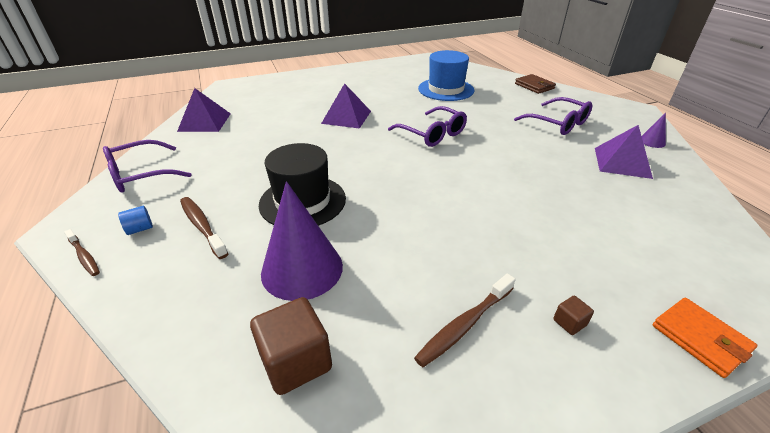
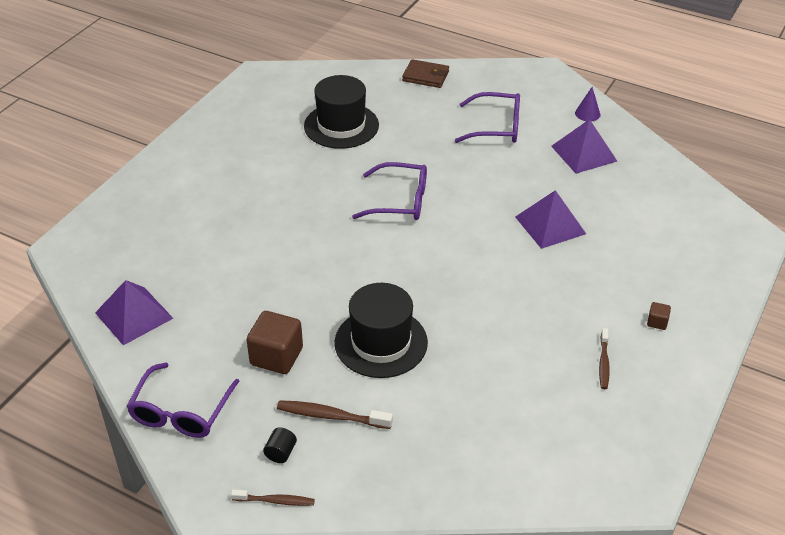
camera: 40 degrees left, 5 degrees up
blue cylinder [118,206,153,235] -> black cylinder [263,427,297,463]
brown cube [250,297,332,395] -> brown cube moved to [247,311,303,374]
purple cone [261,181,343,301] -> none
purple pyramid [321,83,371,129] -> purple pyramid moved to [515,190,586,249]
brown toothbrush [414,274,516,367] -> brown toothbrush [599,328,610,389], size x0.66
blue hat [418,50,474,101] -> black hat [304,75,379,149]
orange wallet [653,298,758,378] -> none

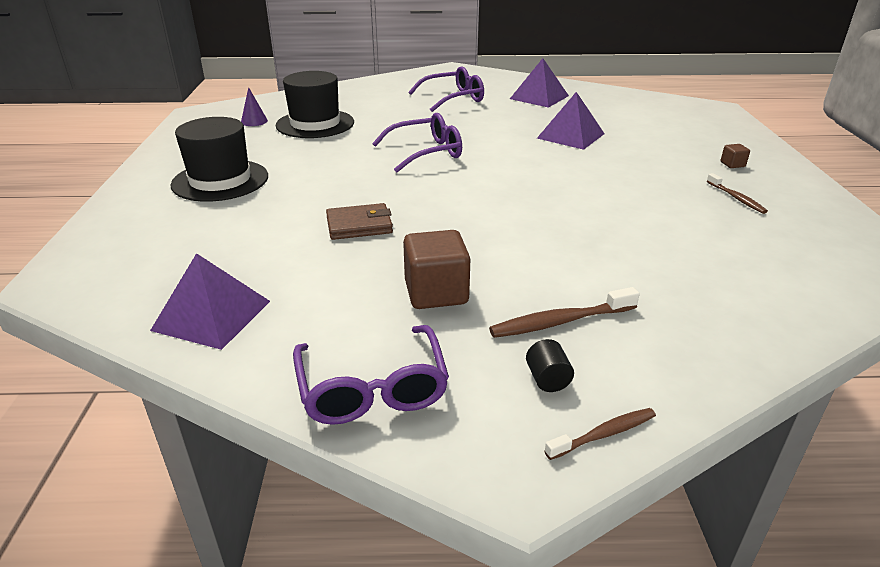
camera: 30 degrees left, 10 degrees down
black hat [335,283,428,378] -> black hat moved to [170,117,268,202]
brown wallet [402,59,449,88] -> brown wallet moved to [326,203,393,240]
purple cone [575,87,600,121] -> purple cone moved to [241,87,268,126]

